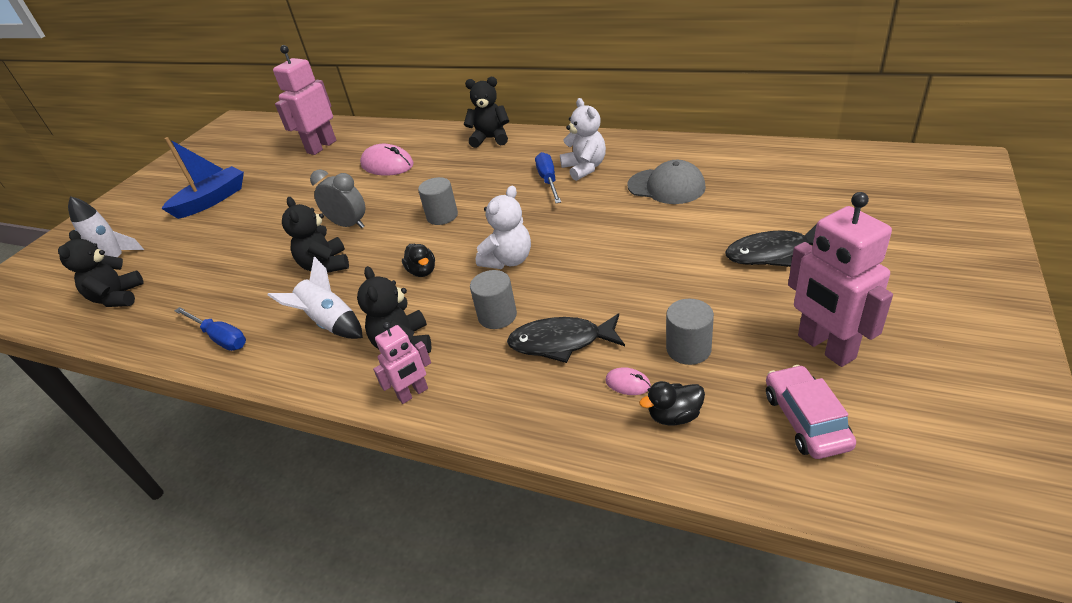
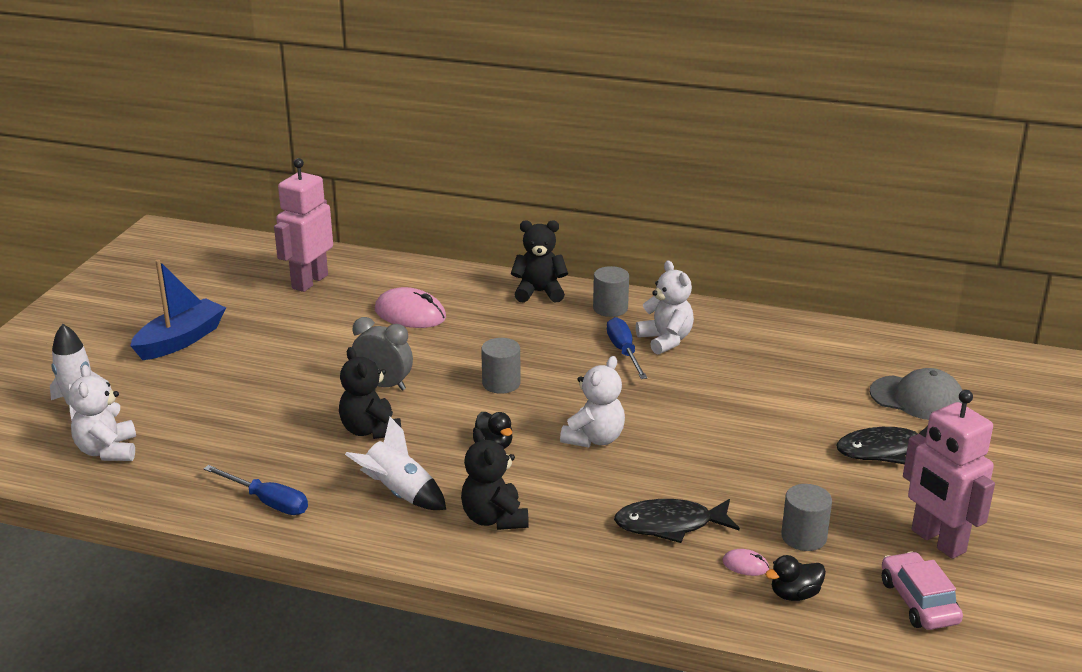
camera: 10 degrees left, 10 degrees down
black teddy bear [58,230,144,307] -> white teddy bear [68,365,136,461]
pink robot [373,322,431,404] -> none
grey cylinder [470,270,517,329] -> grey cylinder moved to [593,266,629,317]
grey cap [627,160,706,204] -> grey cap moved to [870,368,962,420]

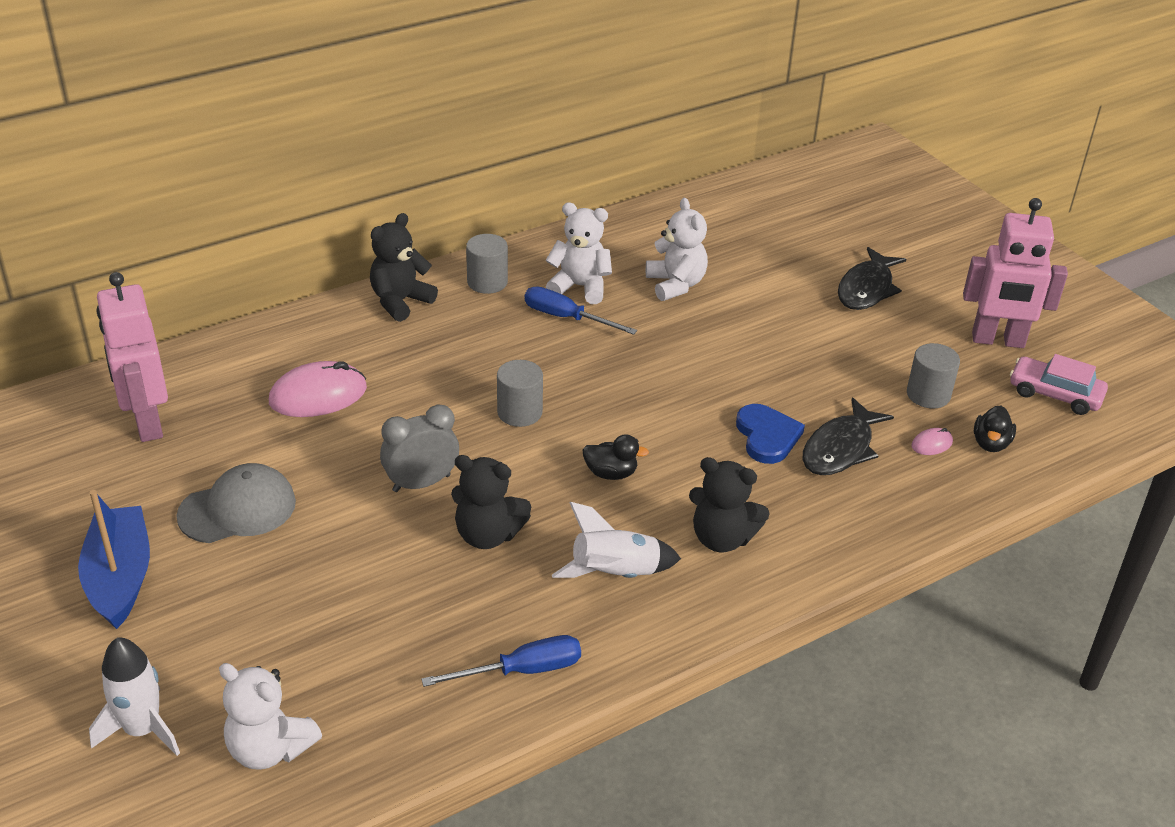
camera: 50 degrees left, 10 degrees up
white teddy bear [560,356,625,447] -> white teddy bear moved to [646,198,708,301]
grey cap [870,368,962,420] -> grey cap moved to [176,463,296,543]
none -> blue heart [736,404,805,464]

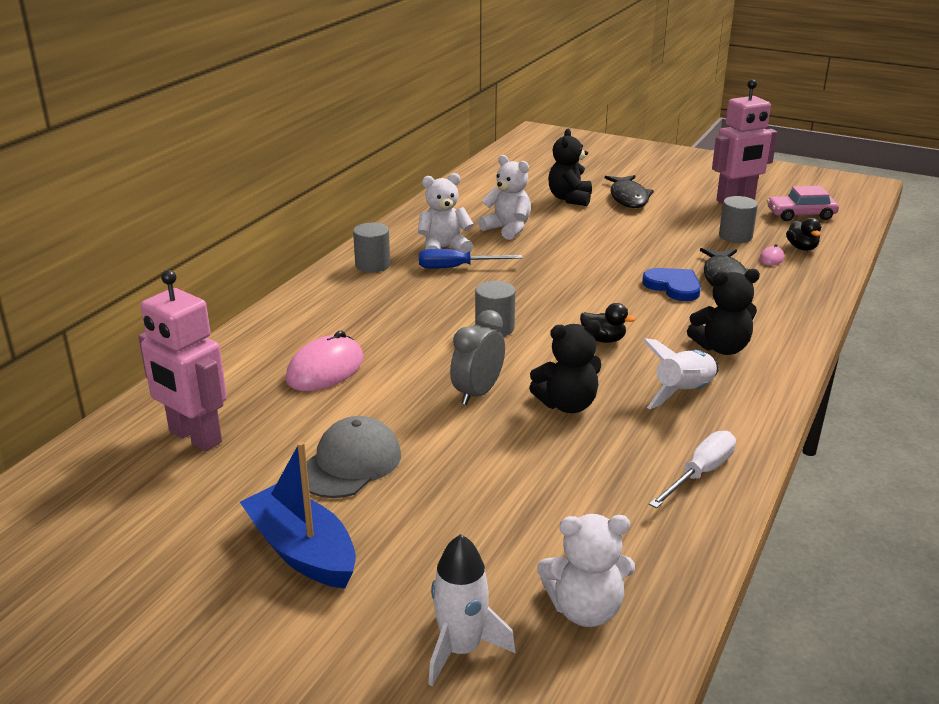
camera: 30 degrees left, 10 degrees down
black teddy bear [370,213,438,322] -> black teddy bear moved to [548,129,592,206]
blue screwdriver [421,635,581,687] -> white screwdriver [649,431,736,509]
black duck [582,434,649,480] -> black duck turned 45 degrees clockwise [580,303,636,343]

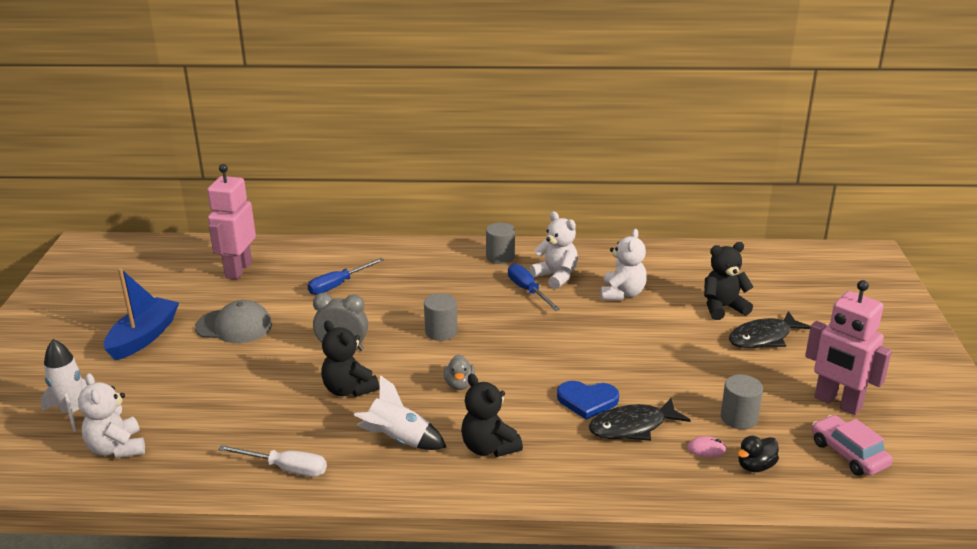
camera: 65 degrees right, 0 degrees up
pink mouse [286,330,363,391] -> blue screwdriver [307,258,384,295]
black duck [580,303,636,343] -> grey duck [444,354,475,390]
blue heart [642,268,701,301] -> blue heart turned 75 degrees clockwise [557,381,619,420]

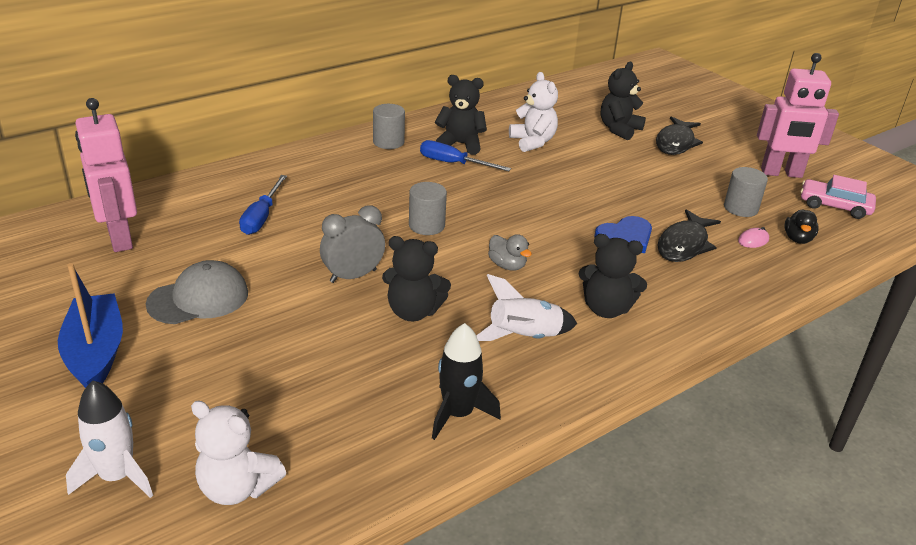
camera: 40 degrees left, 5 degrees up
white screwdriver [218,445,327,477] -> black rocket [432,323,501,440]
white teddy bear [530,211,578,289] -> black teddy bear [435,75,487,155]

